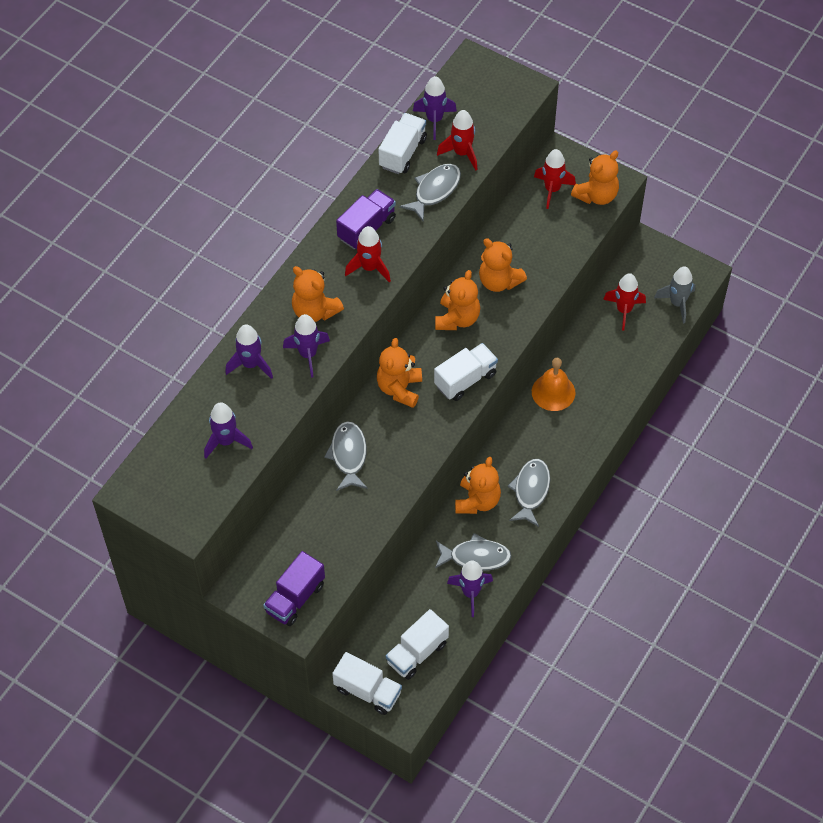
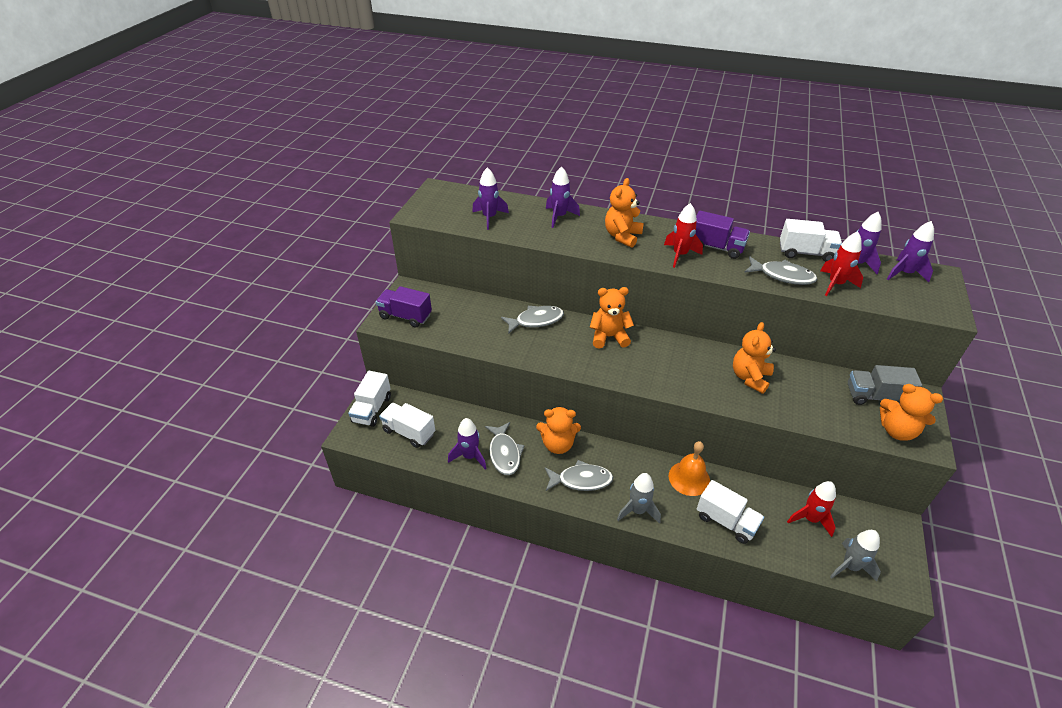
camera: 75 degrees right, 15 degrees down
purple rocket [283,314,330,378] -> purple rocket moved to [887,221,934,282]
white truck [434,343,498,401] -> white truck moved to [697,480,764,544]
orange teddy bear [435,270,480,330] -> none
red rocket [534,149,576,209] -> grey truck [848,365,922,405]
none -> grey rocket [617,473,661,524]

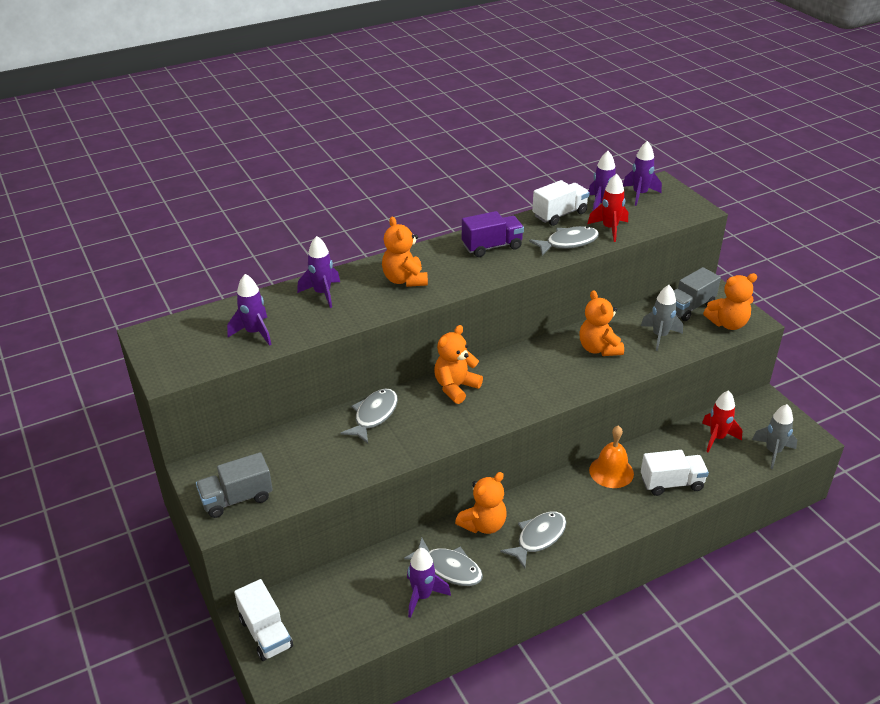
camera: 45 degrees left, 5 degrees down
purple truck [376,286,432,328] -> grey truck [196,452,273,518]
white truck [379,403,435,448] -> none
grey rocket [617,473,661,524] -> grey rocket moved to [641,285,683,351]
red rocket [664,203,703,268] -> none

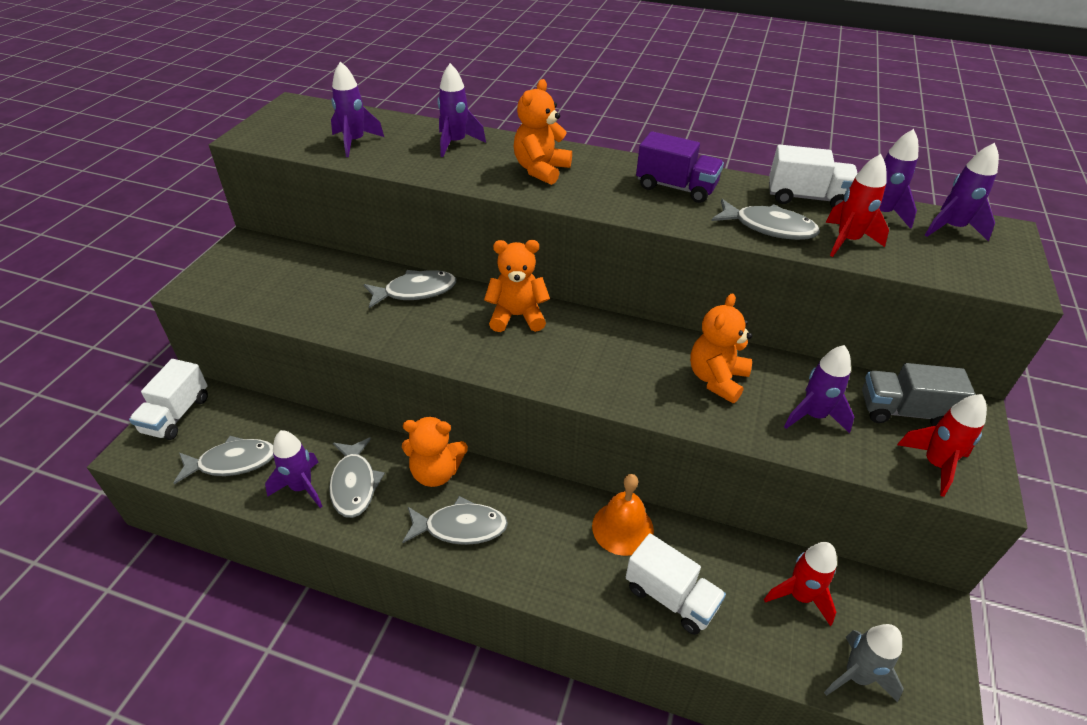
camera: 45 degrees right, 5 degrees up
grey truck [196,452,273,518] -> none
grey rocket [641,285,683,351] -> purple rocket [784,345,854,433]
orange teddy bear [703,273,757,330] -> red rocket [897,394,987,497]
none -> grey fish [174,436,274,484]

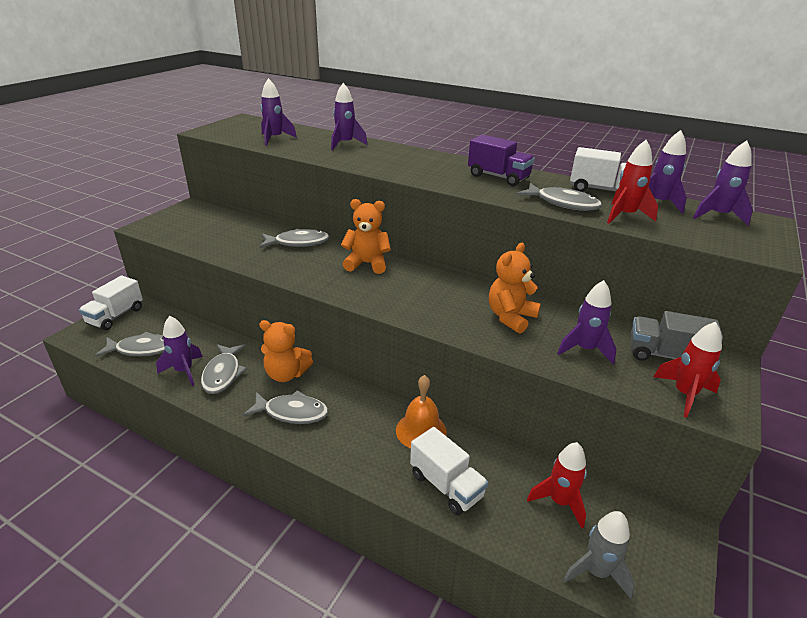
camera: 10 degrees right, 10 degrees down
orange teddy bear [513,79,572,185] -> none

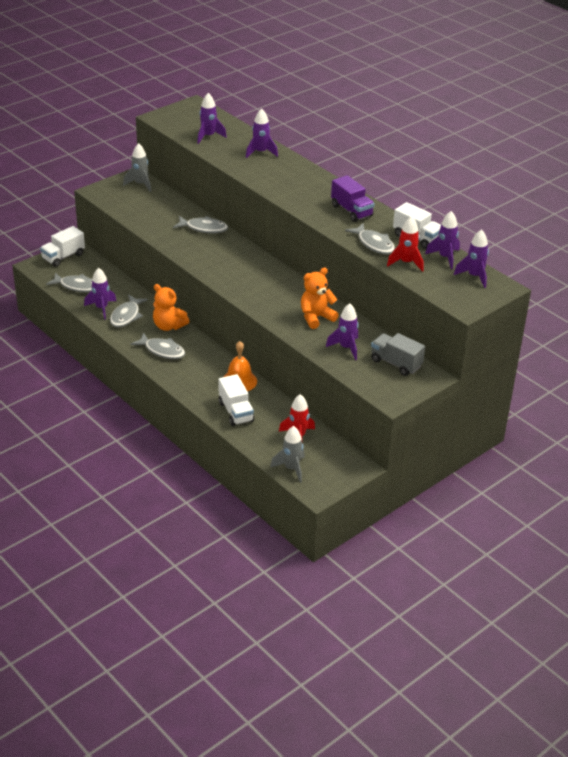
camera: 20 degrees right, 5 degrees up
orange teddy bear [341,199,391,274] -> none
red rocket [654,322,722,418] -> none
none -> grey rocket [123,143,151,192]

